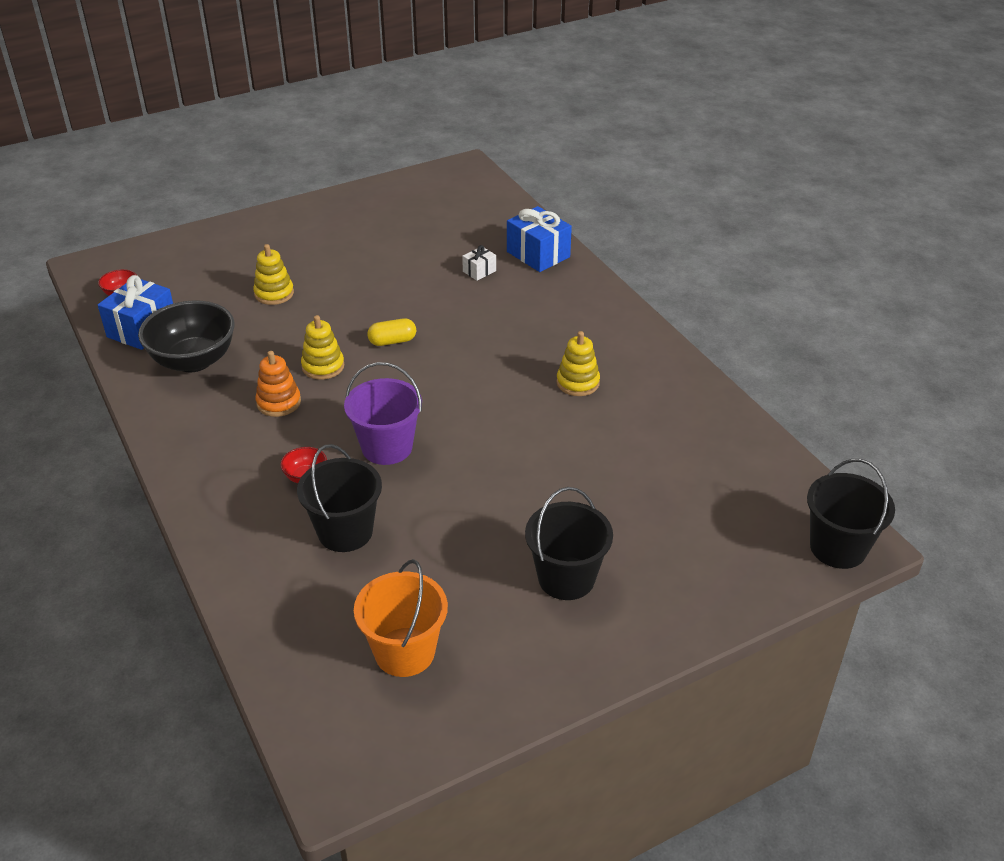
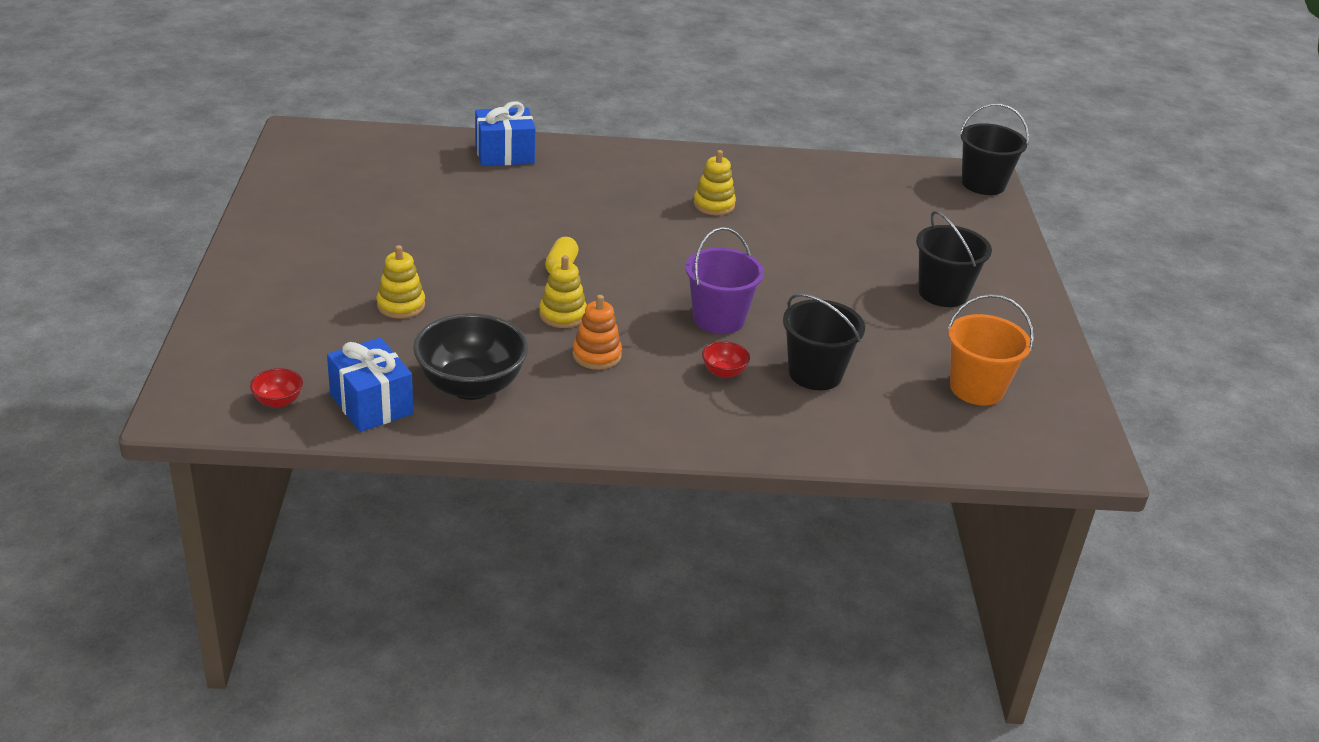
camera: 65 degrees left, 5 degrees down
white gift [462,245,496,281] -> none

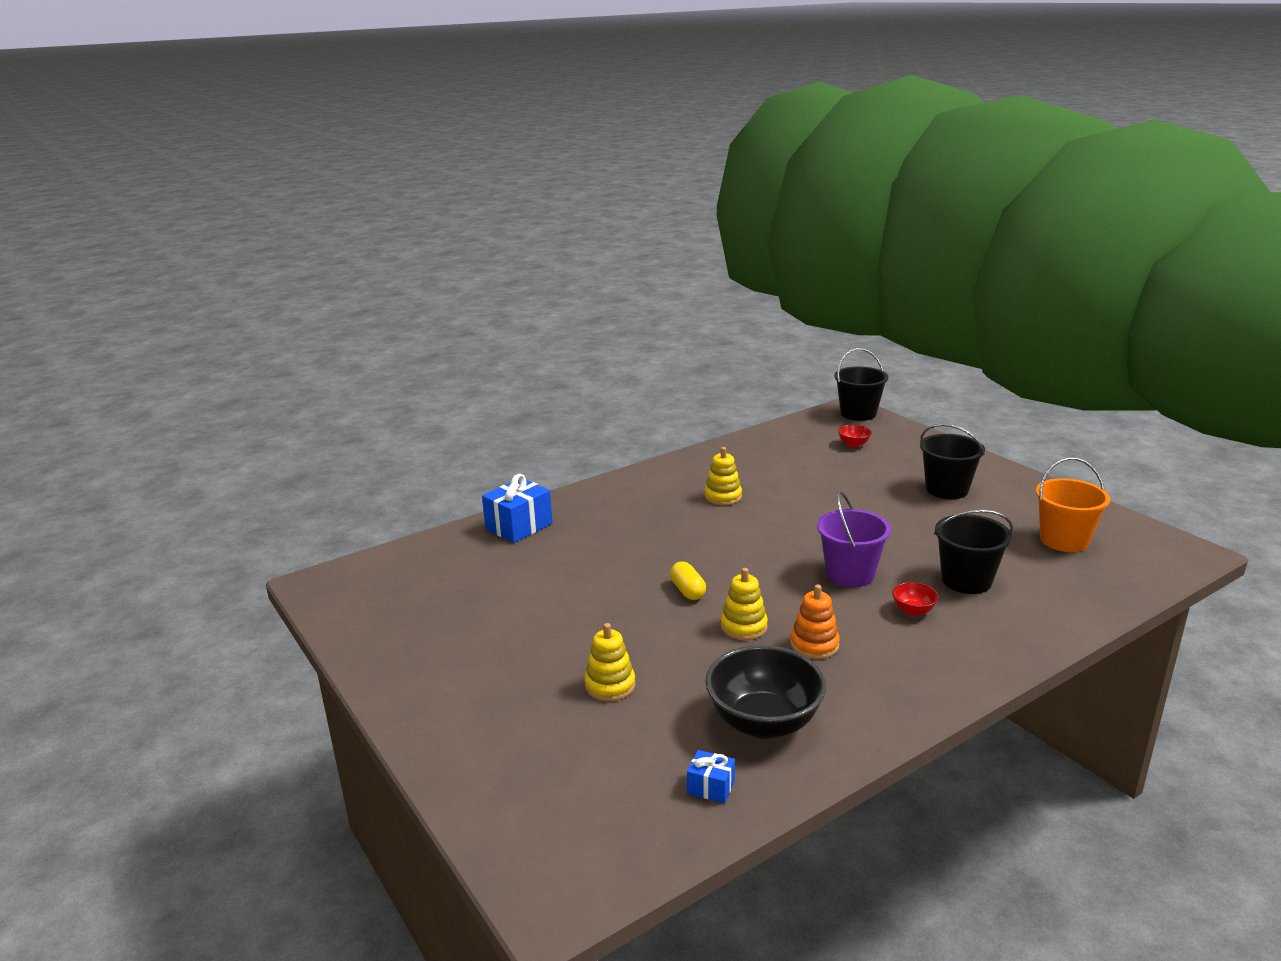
camera: 30 degrees left, 10 degrees down
red bowl [250,368,303,408] -> red bowl moved to [838,425,872,448]
blue gift [327,338,413,432] -> blue gift [687,750,735,803], size x0.51

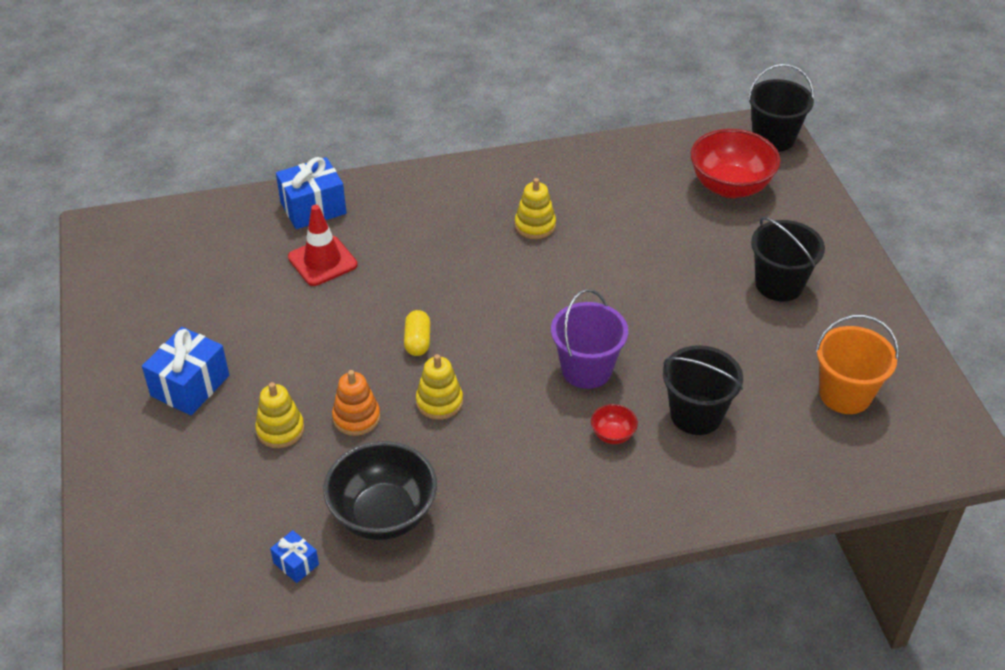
camera: 20 degrees right, 20 degrees up
orange stacking toy [790,585,840,659] -> orange stacking toy moved to [332,370,380,436]
red bowl [838,425,872,448] -> red bowl [691,129,781,198], size x2.26
none -> blue gift [142,327,229,415]
none -> red traffic cone [288,205,358,286]

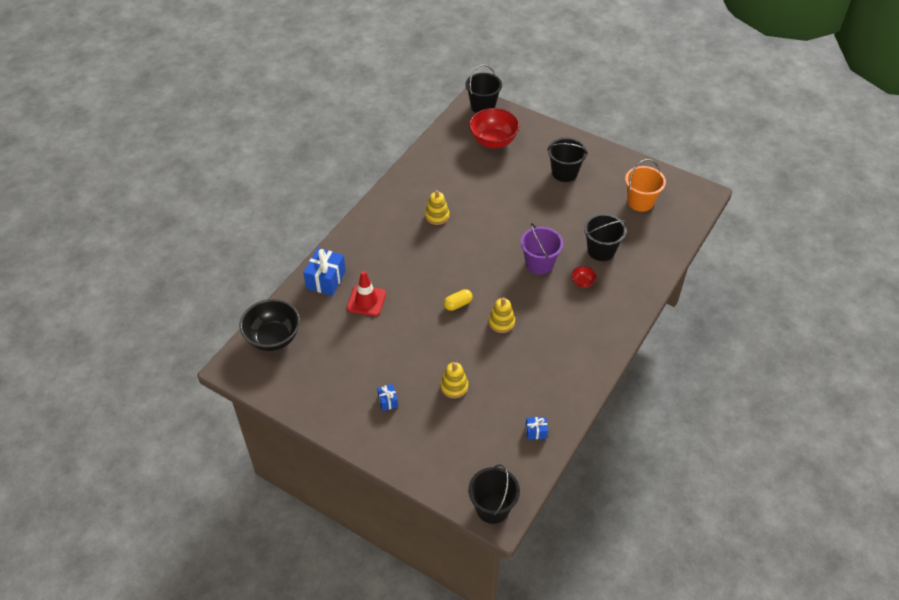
camera: 45 degrees left, 5 degrees up
blue gift [142,327,229,415] -> blue gift [377,384,398,411], size x0.51
black bowl [323,441,437,540] -> black bowl moved to [240,299,300,351]
orange stacking toy [332,370,380,436] -> none
yellow capsule [404,310,430,356] -> yellow capsule turned 75 degrees counterclockwise [444,289,473,311]
none -> black bucket [468,464,520,524]

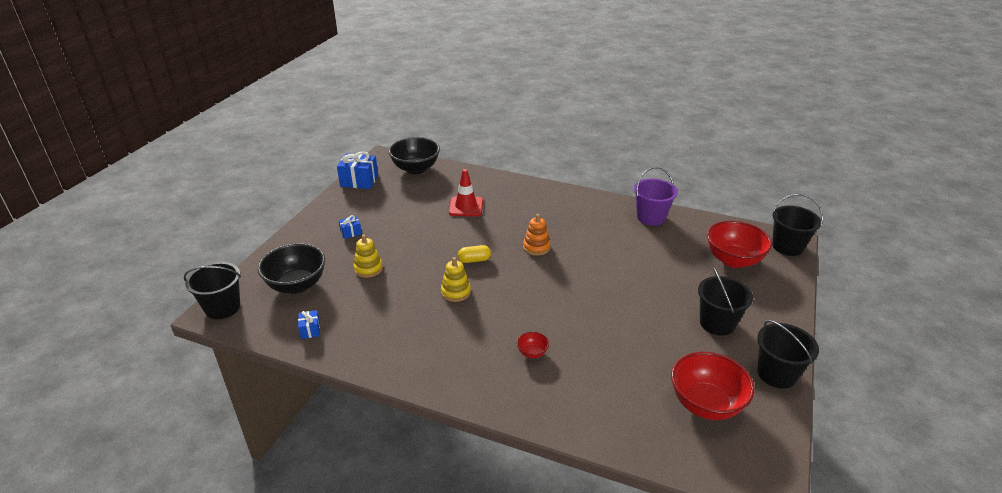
camera: 80 degrees right, 15 degrees down
blue gift [303,248,346,296] -> blue gift moved to [337,151,378,189]
yellow stacking toy [425,190,450,225] -> none
yellow capsule [444,289,473,311] -> yellow capsule turned 60 degrees counterclockwise [458,245,491,263]
purple bucket [521,223,563,275] -> purple bucket moved to [634,167,678,226]
black bucket [584,214,626,261] -> black bucket moved to [757,320,819,389]
orange bucket [625,159,666,212] -> red bowl [671,352,755,420]
none -> black bowl [258,243,325,294]
none -> orange stacking toy [523,214,551,256]

